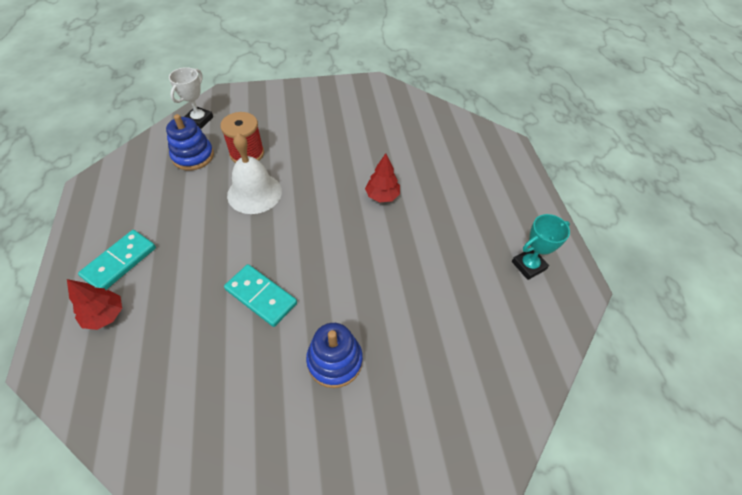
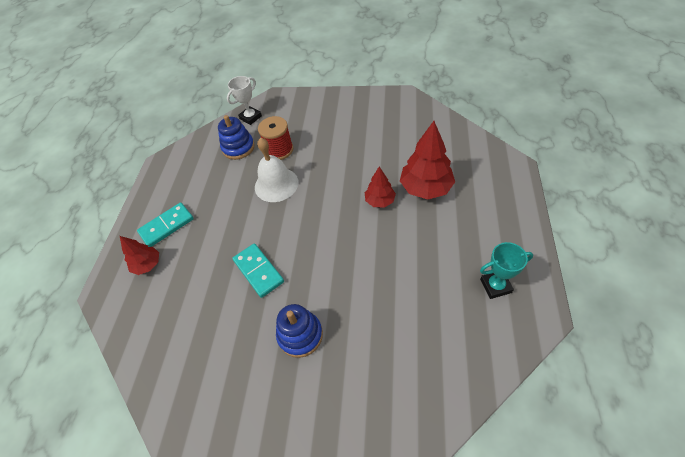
camera: 25 degrees right, 0 degrees up
none -> red tree [400,121,455,200]

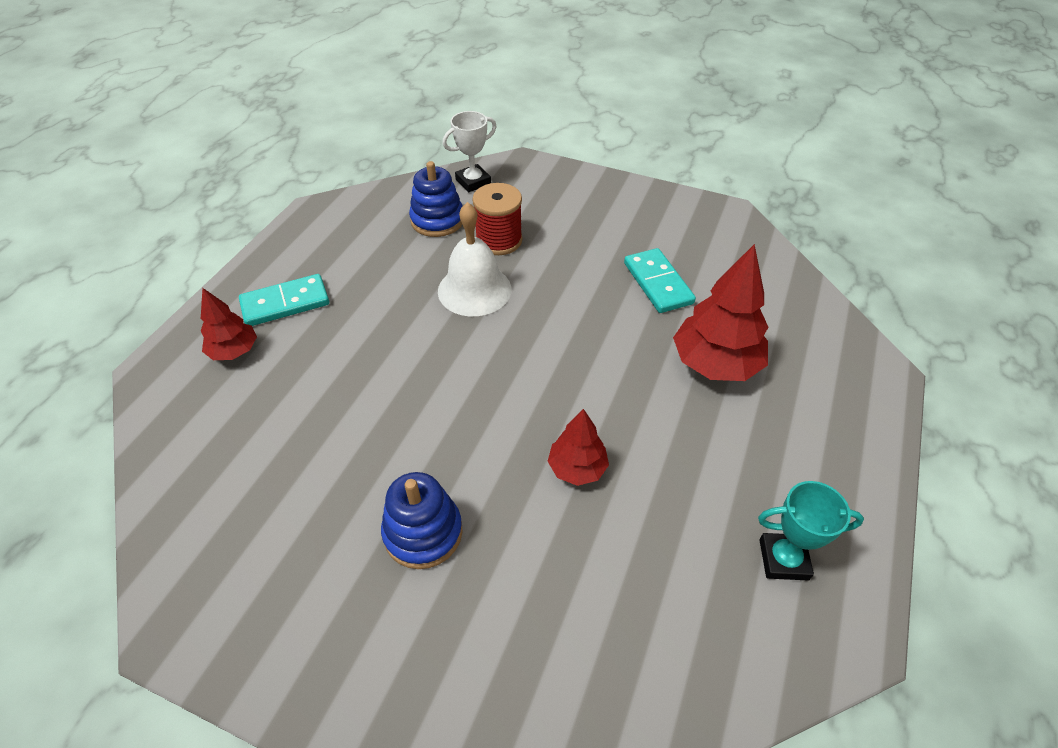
camera: 10 degrees right, 5 degrees down
turquoise domino [232,244,284,298] -> turquoise domino moved to [624,248,696,313]
red tree [365,167,396,208] -> red tree moved to [548,409,609,486]

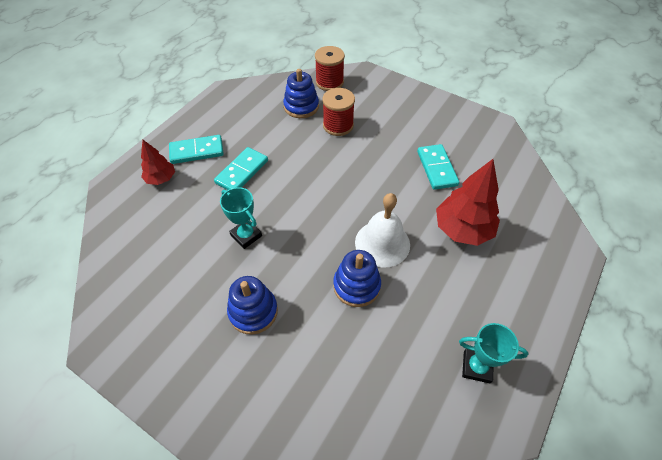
camera: 10 degrees right, 5 degrees up
white bell [438,202,512,316] -> white bell moved to [355,193,410,268]
white trophy [443,111,497,192] -> red spool [315,46,345,91]
red tree [548,409,609,486] -> blue stacking toy [333,250,381,307]
none -> turquoise domino [214,147,268,190]
none -> turquoise trophy [220,187,262,249]

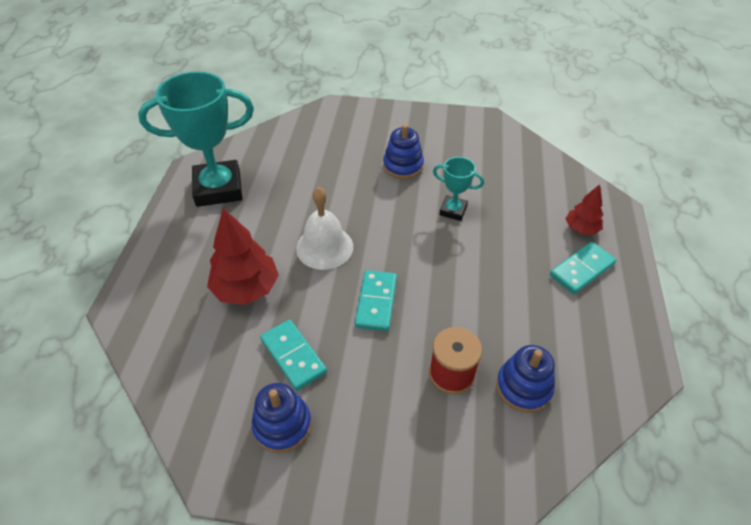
camera: 155 degrees right, 5 degrees down
turquoise domino [214,147,268,190] -> turquoise domino moved to [355,270,397,331]
red spool [315,46,345,91] -> none
blue stacking toy [333,250,381,307] -> blue stacking toy moved to [252,383,312,453]
turquoise trophy [459,323,529,383] -> turquoise trophy [138,71,254,207], size x2.05

